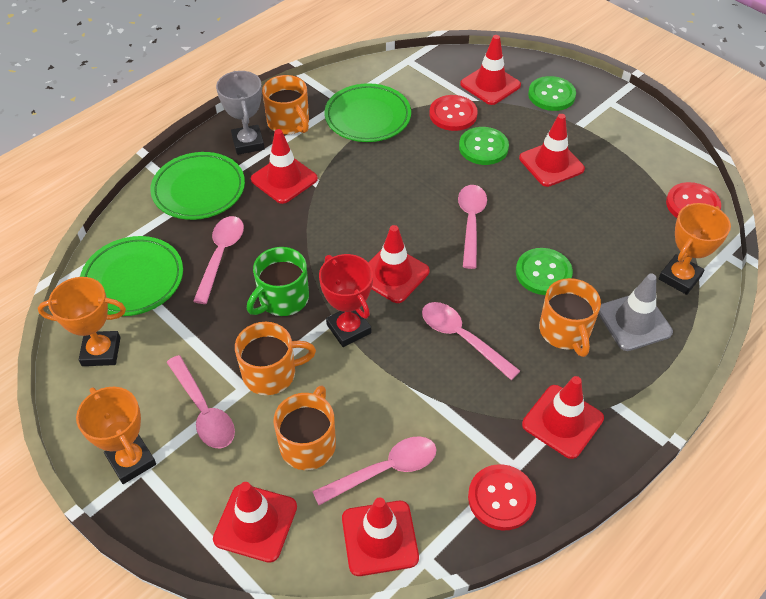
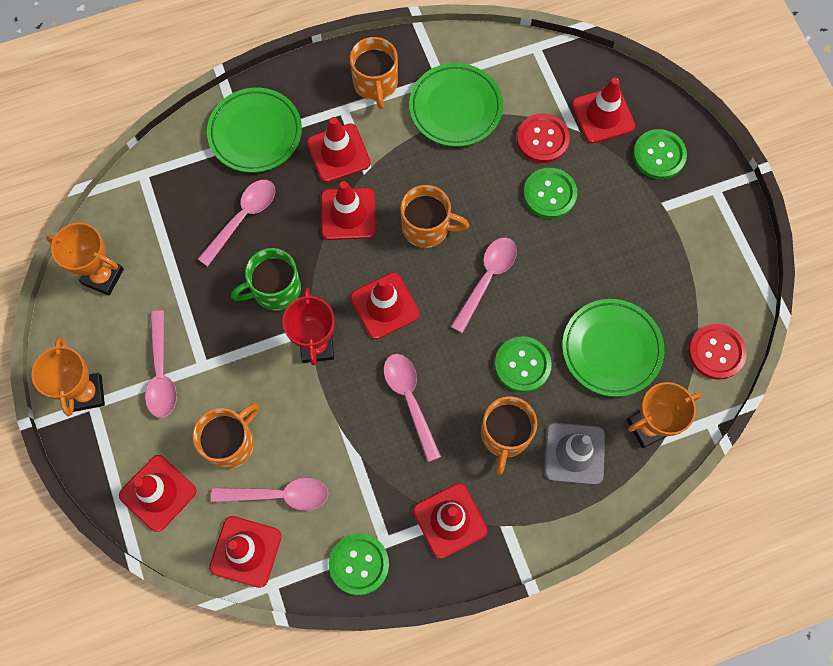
camera: 25 degrees right, 20 degrees up
green plate [80,236,183,316] -> green plate moved to [562,299,664,397]
grey trophy [216,71,265,155] -> none
orange mug [235,322,316,395] -> orange mug moved to [400,185,469,248]
red button [468,464,536,530] -> green button [329,533,389,595]
red traffic cone [519,114,585,187] -> red traffic cone moved to [321,181,376,240]

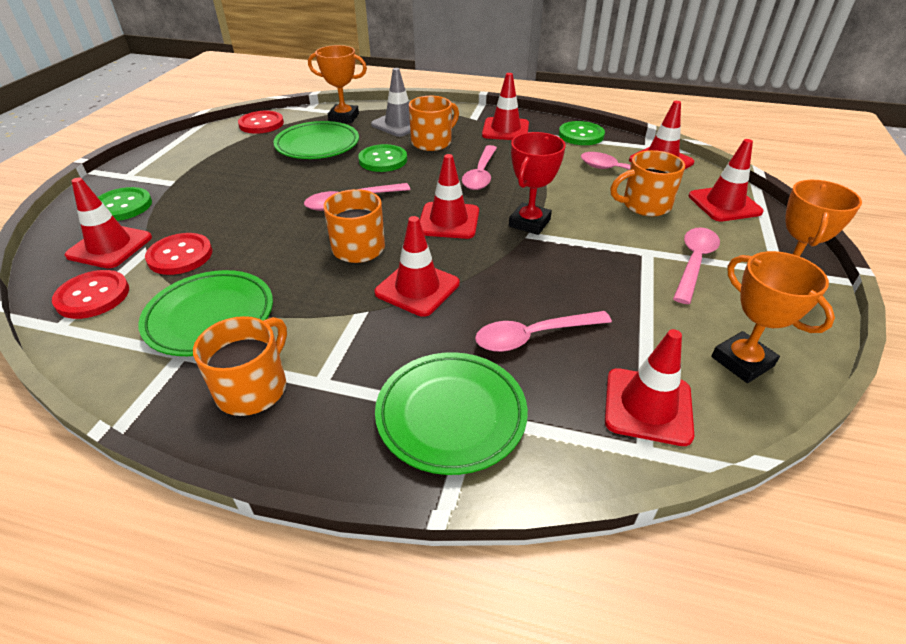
camera: 145 degrees left, 30 degrees down
green mug [231,248,301,311] -> none
red traffic cone [307,117,371,182] -> red traffic cone moved to [605,329,694,446]
green button [523,168,577,219] -> none
none -> red button [52,270,129,319]

